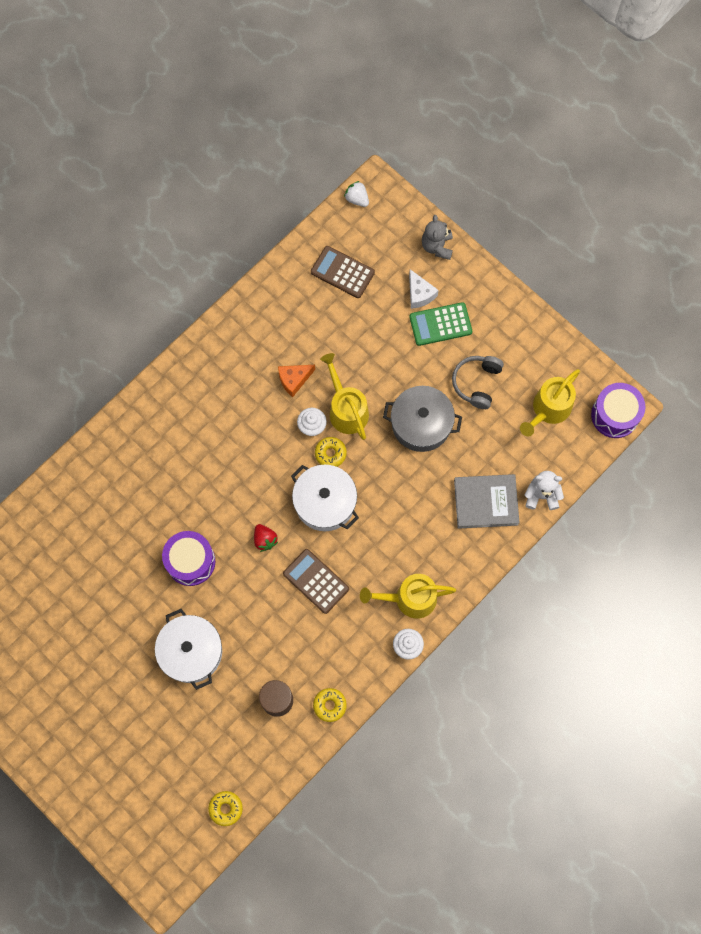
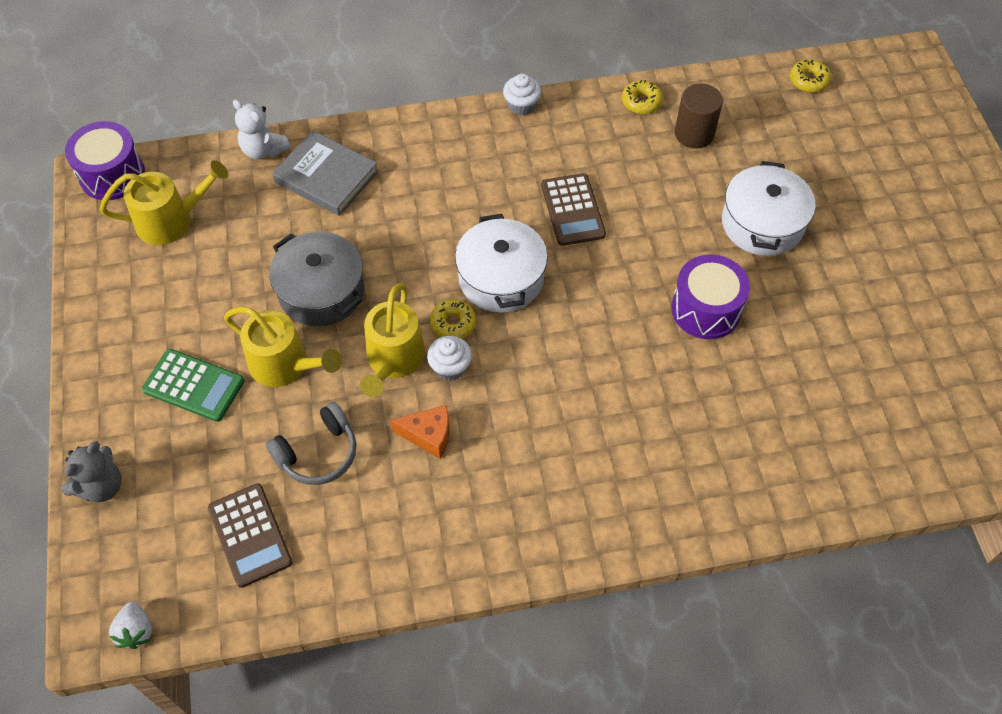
camera: 145 degrees left, 15 degrees down
red strawberry [254,524,278,552] -> none
yellow watering can [360,574,456,619] -> yellow watering can moved to [224,306,342,387]
white cheese [409,269,439,309] -> none
grey headphones [452,356,504,409] -> grey headphones moved to [266,402,356,485]

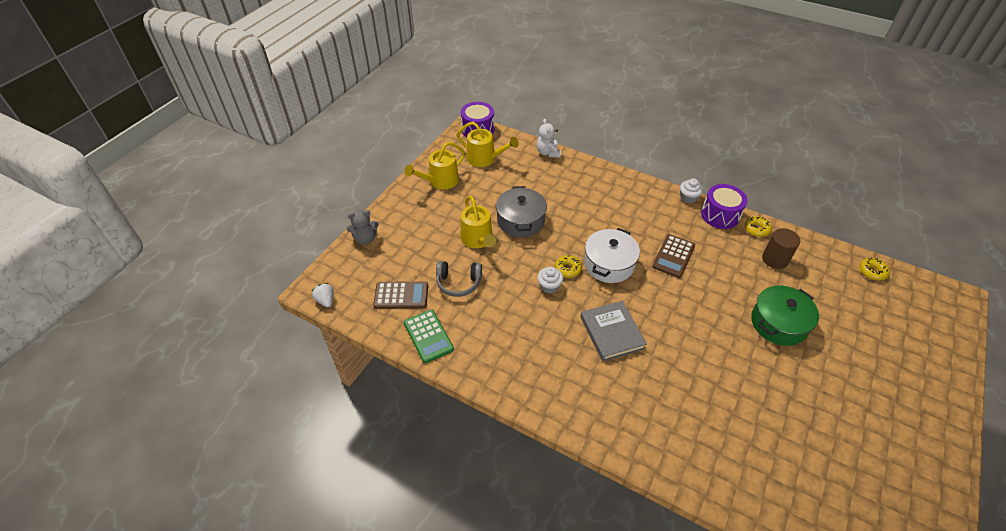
camera: 40 degrees right, 10 degrees down
white strawberry [109,601,152,649] -> white strawberry turned 120 degrees clockwise [311,283,333,307]
green calculator [142,349,244,422] -> green calculator moved to [404,310,454,363]
brown calculator [208,483,293,588] -> brown calculator turned 105 degrees counterclockwise [373,282,428,309]
grey book [272,130,378,216] -> grey book moved to [580,301,647,361]
yellow watering can [360,283,425,397] -> yellow watering can moved to [405,142,465,190]
orange cheese [390,405,450,459] -> none
purple drum [671,254,750,339] -> purple drum moved to [701,184,748,229]
white pot [722,161,816,256] -> green pot [751,286,819,346]

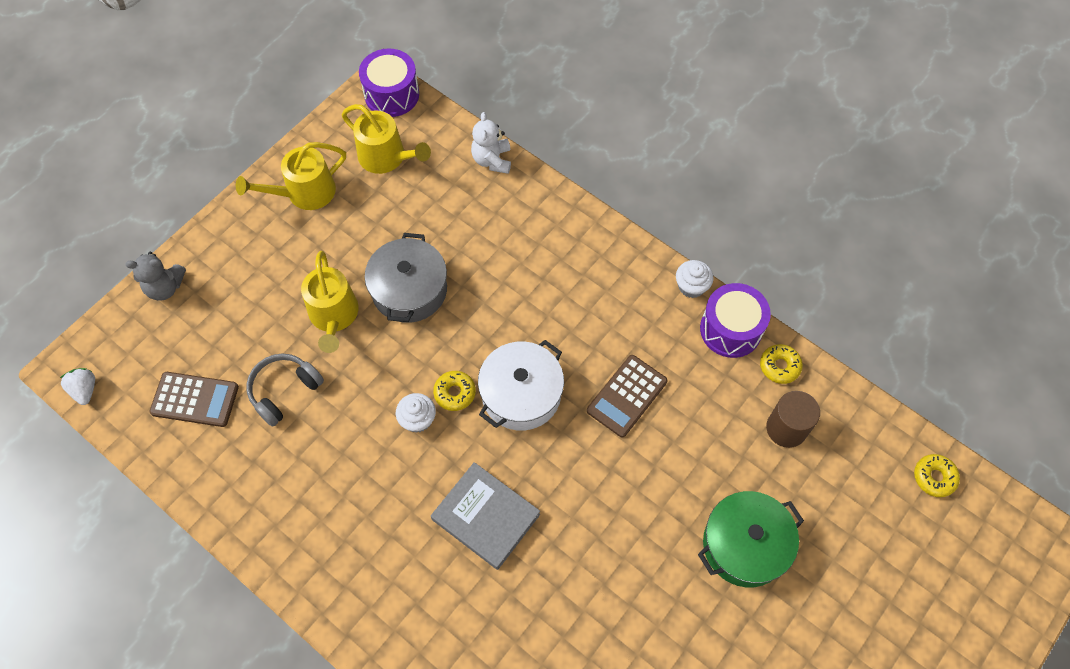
camera: 10 degrees right, 15 degrees up
green calculator [404,310,454,363] -> none
grey headphones [436,261,482,297] -> grey headphones turned 120 degrees clockwise [246,353,324,427]
grey book [580,301,647,361] -> grey book turned 45 degrees counterclockwise [431,462,540,570]

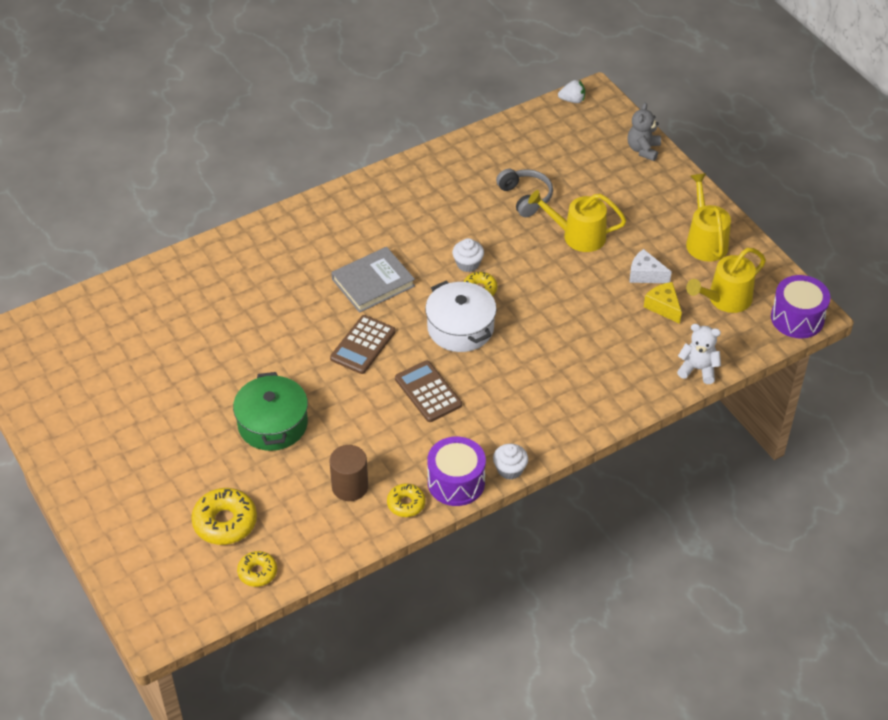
camera: 110 degrees right, 15 degrees down
brown calculator [149,372,239,427] -> brown calculator moved to [330,315,396,374]
grey pot [364,233,447,323] -> none
none -> yellow donut [191,488,257,545]
none -> white cheese [629,249,672,283]
none -> yellow cheese [644,282,682,324]

